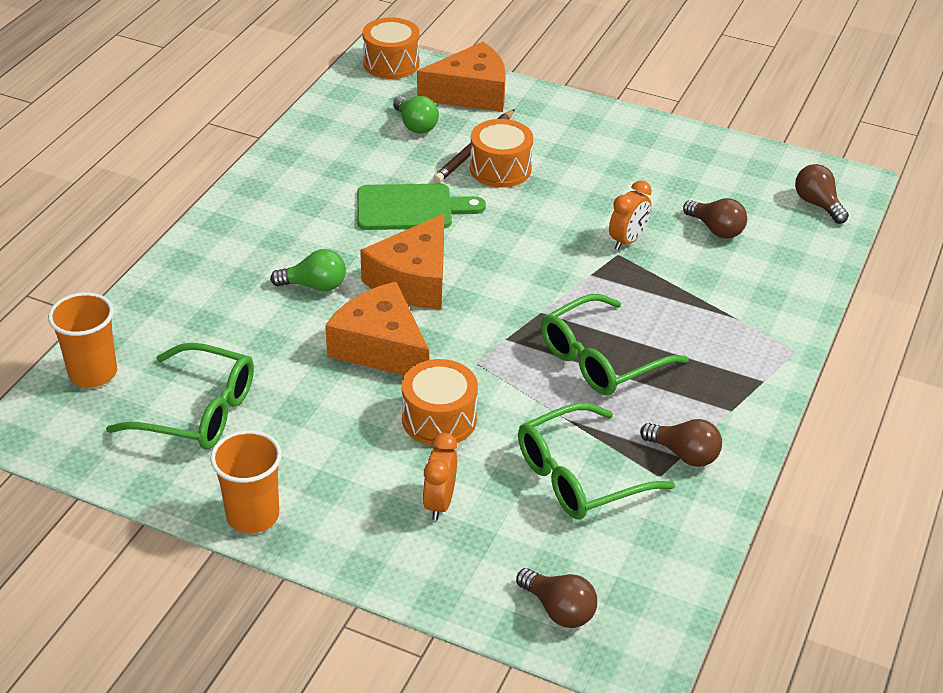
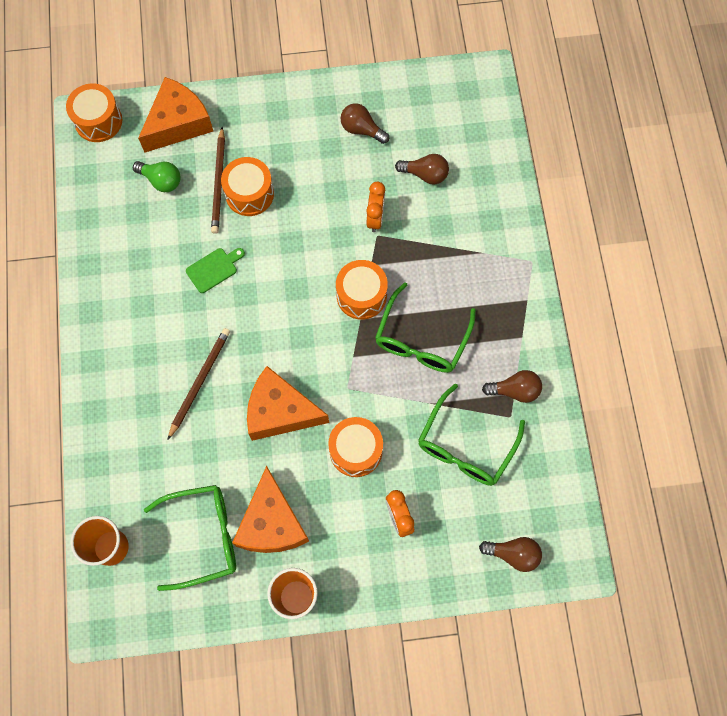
camera: 30 degrees left, 30 degrees up
green light bulb [270,249,346,291] -> brown pencil [167,328,230,440]
green cutting board [357,184,486,230] -> green cutting board [186,248,245,293], size x0.60
orange cheese [360,214,444,309] -> orange cheese moved to [232,466,309,553]
brown light bulb [795,164,849,224] -> brown light bulb moved to [340,103,389,144]
none -> orange drum [336,260,388,320]

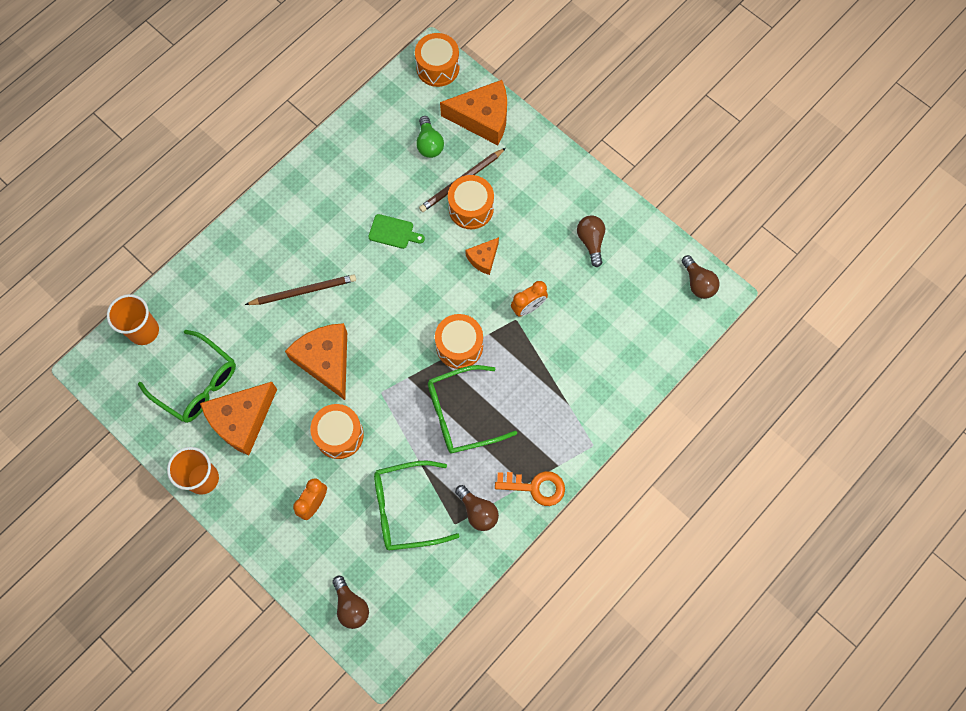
camera: 50 degrees right, 0 degrees up
brown light bulb [395,154,449,184] -> brown light bulb moved to [682,255,719,299]
none -> orange cheese [465,237,499,275]
none -> orange key [495,471,565,506]

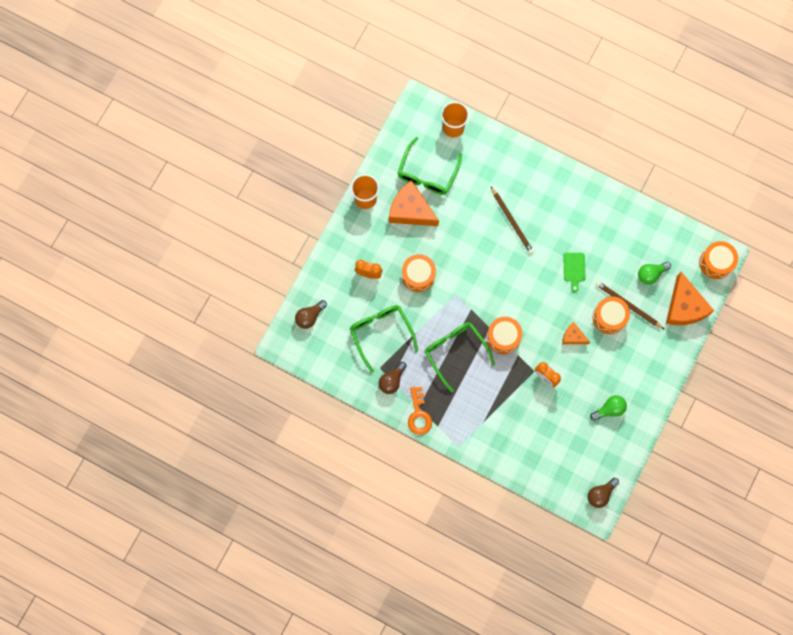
camera: 75 degrees right, 5 degrees up
orange cheese [285,323,347,400] -> none
brown light bulb [577,215,605,267] -> green light bulb [590,395,627,421]

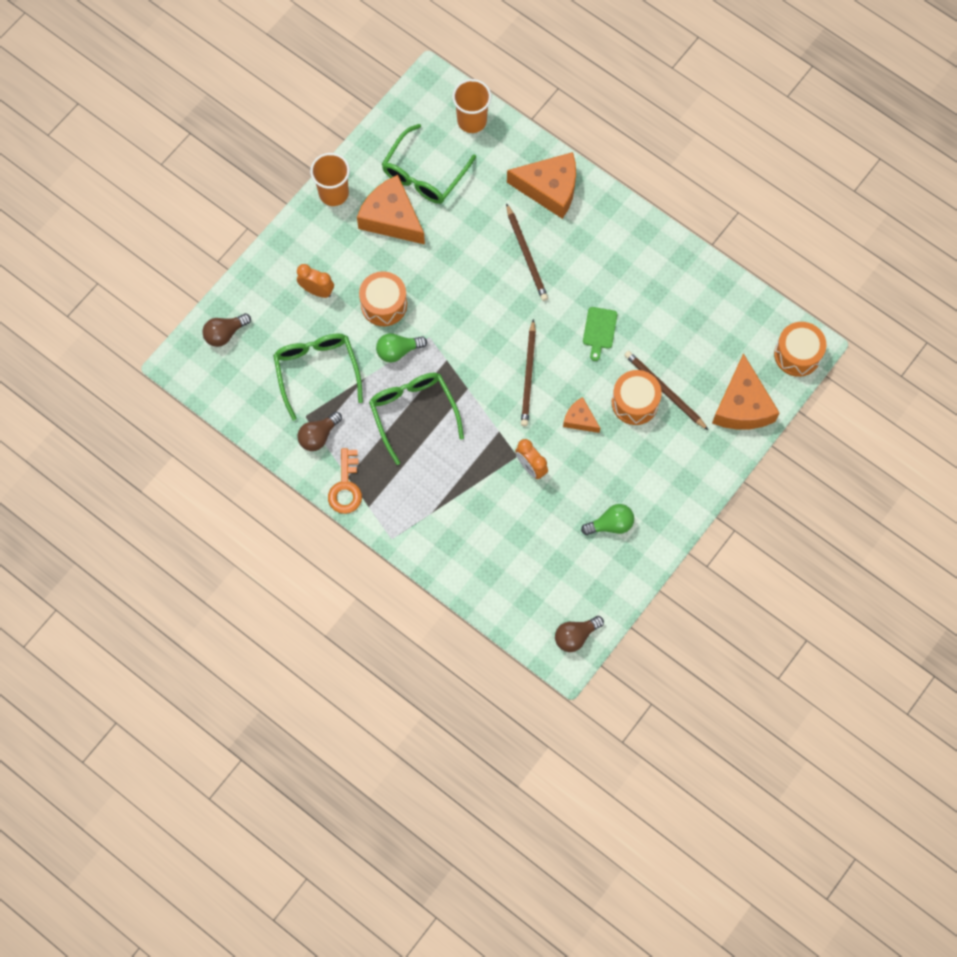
camera: 10 degrees right, 5 degrees down
orange drum [487,317,522,354] -> none
green light bulb [638,262,671,285] -> green light bulb moved to [376,333,427,363]
none -> orange cheese [507,152,576,219]
none -> brown pencil [521,319,536,426]

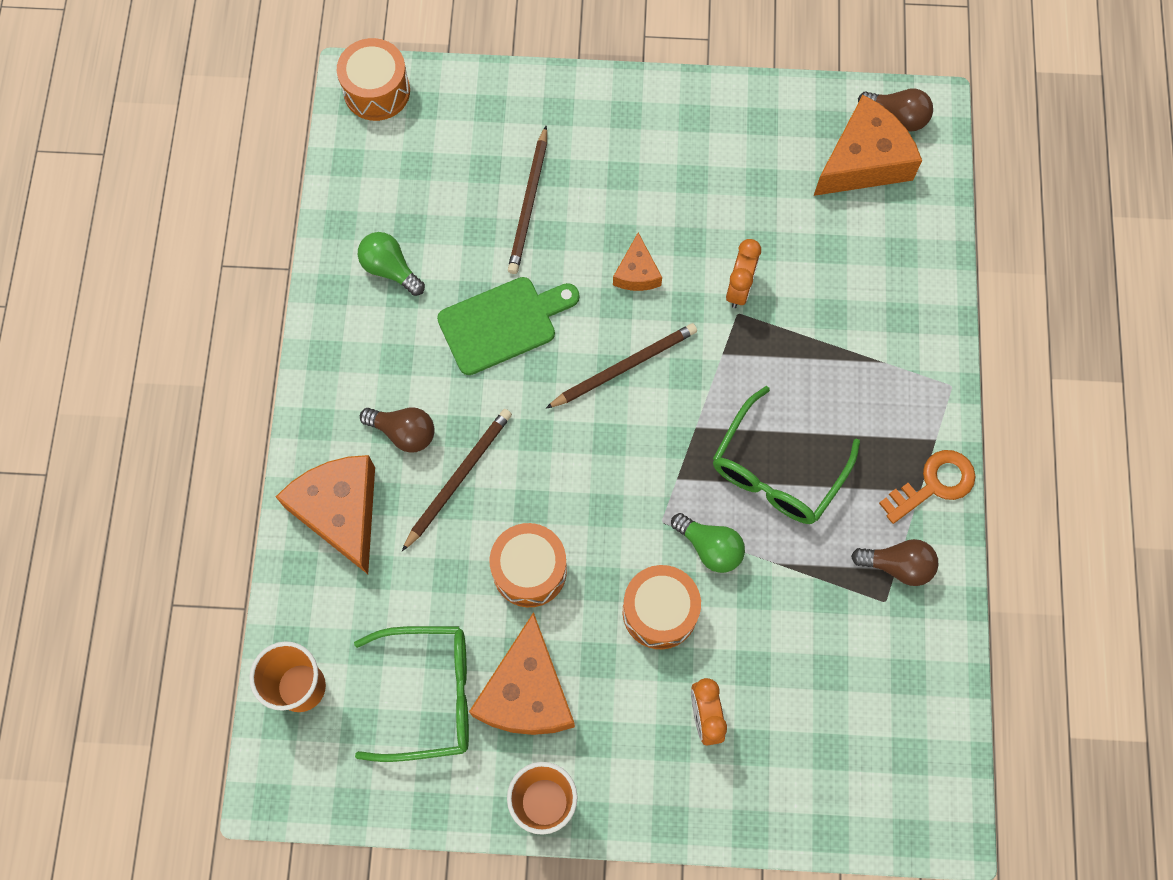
camera: 125 degrees left, 0 degrees up
brown light bulb [202,313,251,347] -> brown light bulb moved to [360,407,435,453]
green glasses [273,333,363,420] -> none
green light bulb [581,504,634,535] -> green light bulb moved to [358,232,425,296]
green cutting board [583,307,617,361] -> green cutting board [437,277,580,375], size x1.66
orange drum [612,370,662,425] -> orange drum moved to [490,523,567,607]
orange cheese [712,353,780,430] -> orange cheese moved to [814,95,922,196]

